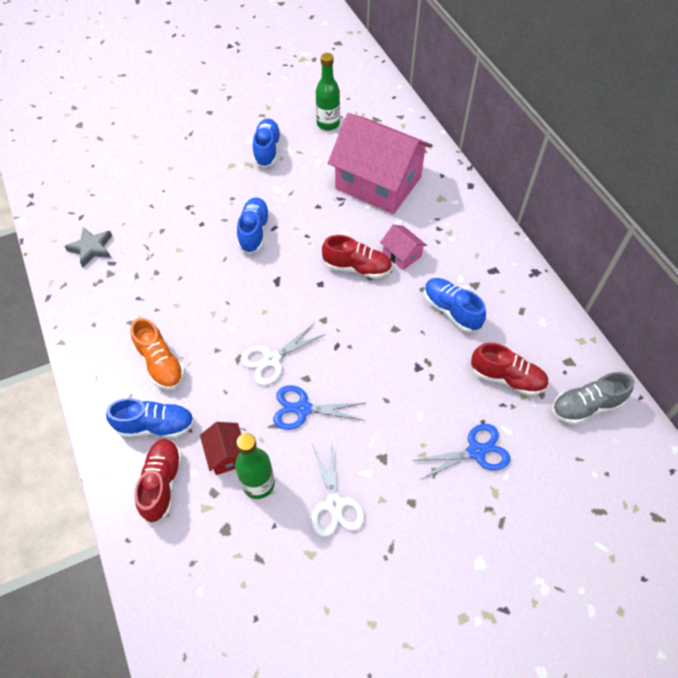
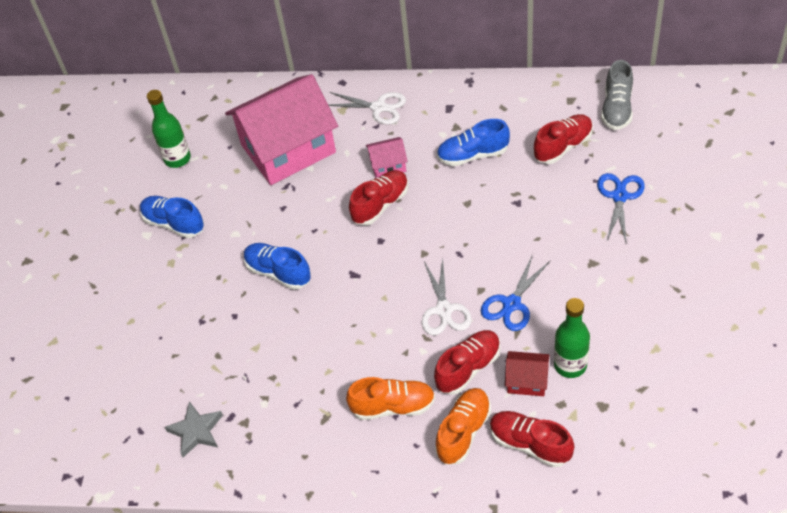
camera: 55 degrees left, 5 degrees down
blue shoe [106,398,194,438] -> orange shoe [435,388,491,465]
white scissors [311,443,365,537] -> white scissors moved to [328,92,406,125]
none -> red shoe [434,330,500,395]

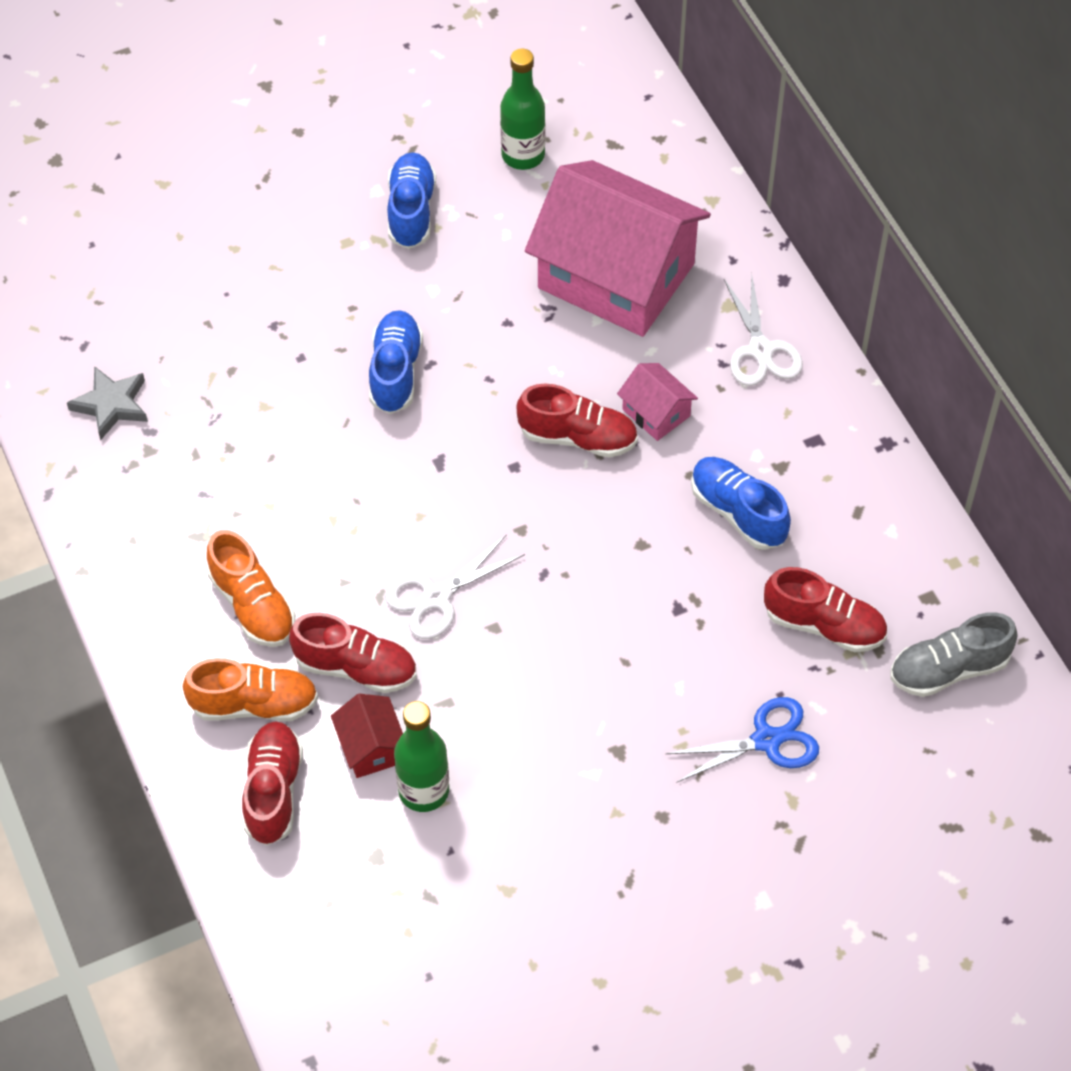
camera: 55 degrees right, 5 degrees up
blue scissors [481,254,550,331] -> none

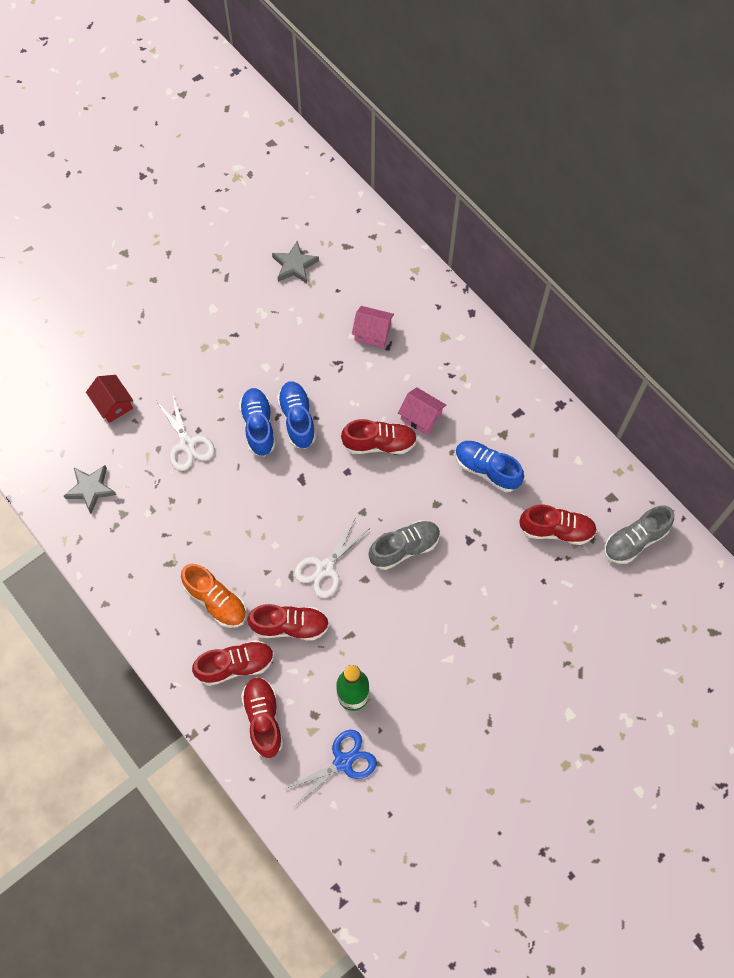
camera: 15 degrees left, 10 degrees up
orange shoe [183,658,318,721] -> red shoe [192,640,274,686]
red house [331,693,403,778] -> red house moved to [86,375,133,423]
blue shoe [387,152,436,249] -> blue shoe moved to [277,382,316,449]
green bottle [500,49,545,170] -> grey star [272,241,319,284]
pink house [525,160,711,337] -> pink house [352,306,394,348], size x0.41
blue scissors [665,697,819,783] -> blue scissors moved to [284,730,377,806]
white scissors [724,274,803,386] -> white scissors moved to [157,393,215,471]
none -> grey shoe [369,520,440,570]

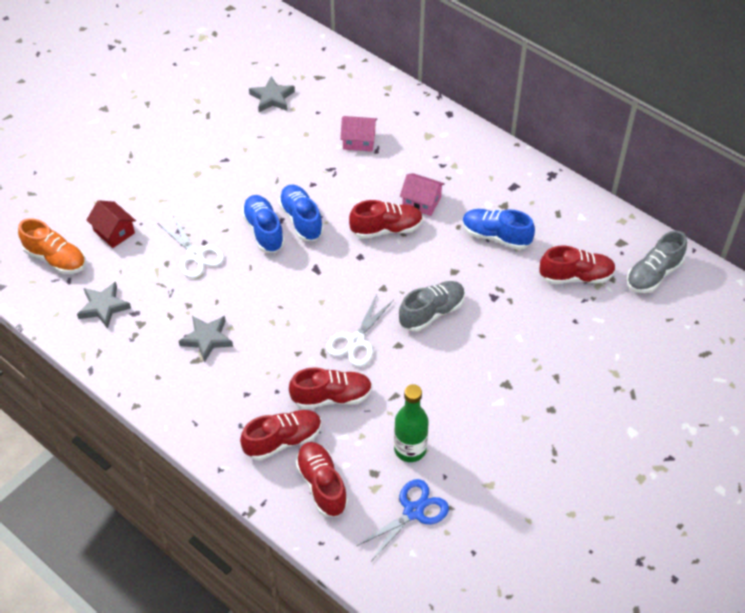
camera: 10 degrees left, 15 degrees down
orange shoe [181,564,247,628] -> orange shoe moved to [18,218,86,274]
none -> grey star [179,316,233,362]

